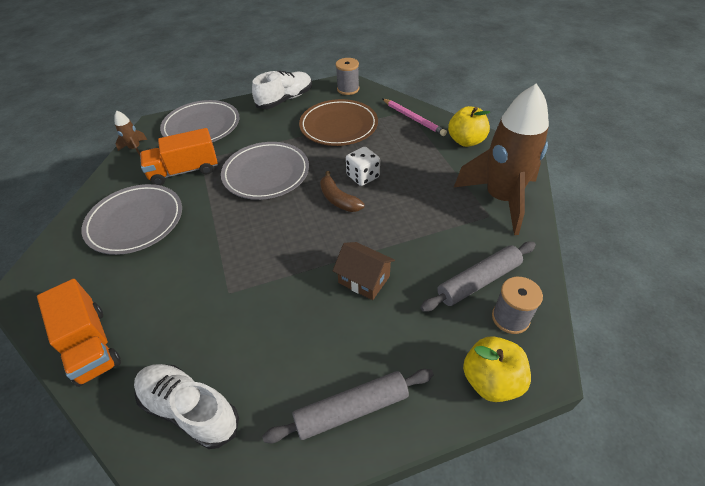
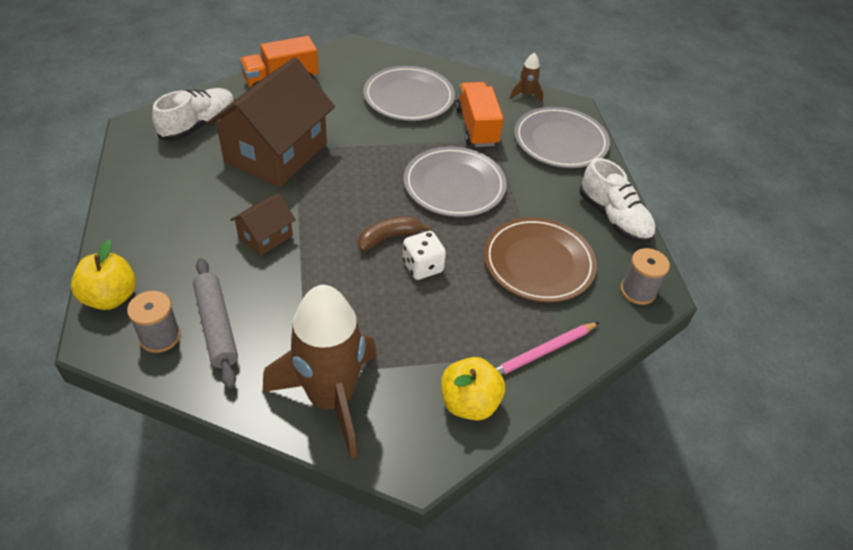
camera: 95 degrees right, 0 degrees up
grey rolling pin [262,369,434,443] -> none
none -> brown house [206,57,335,187]

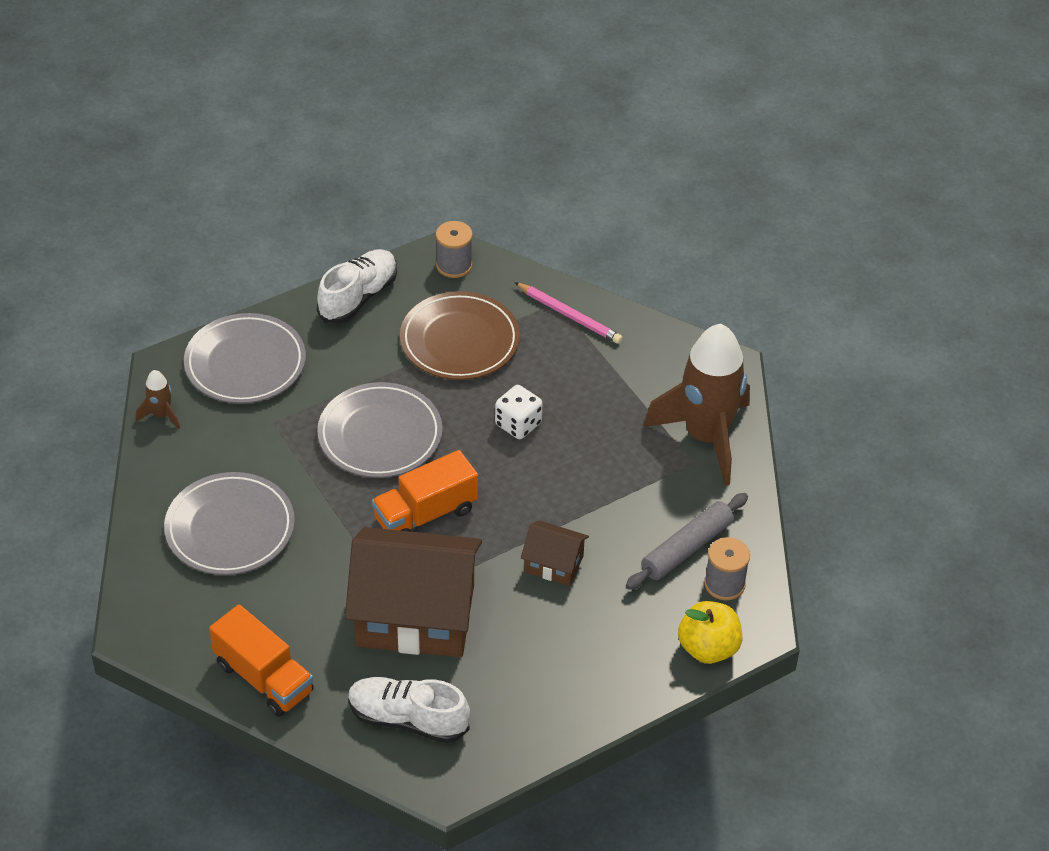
camera: 110 degrees left, 0 degrees up
brown banana [358,217,431,251] -> none
yellow apple [441,357,505,420] -> none
orange truck [456,82,504,147] -> orange truck moved to [372,450,478,532]

